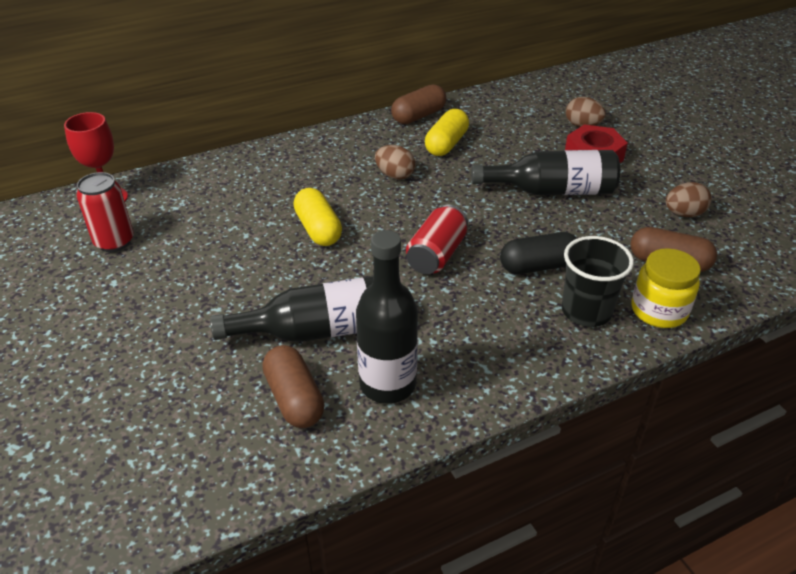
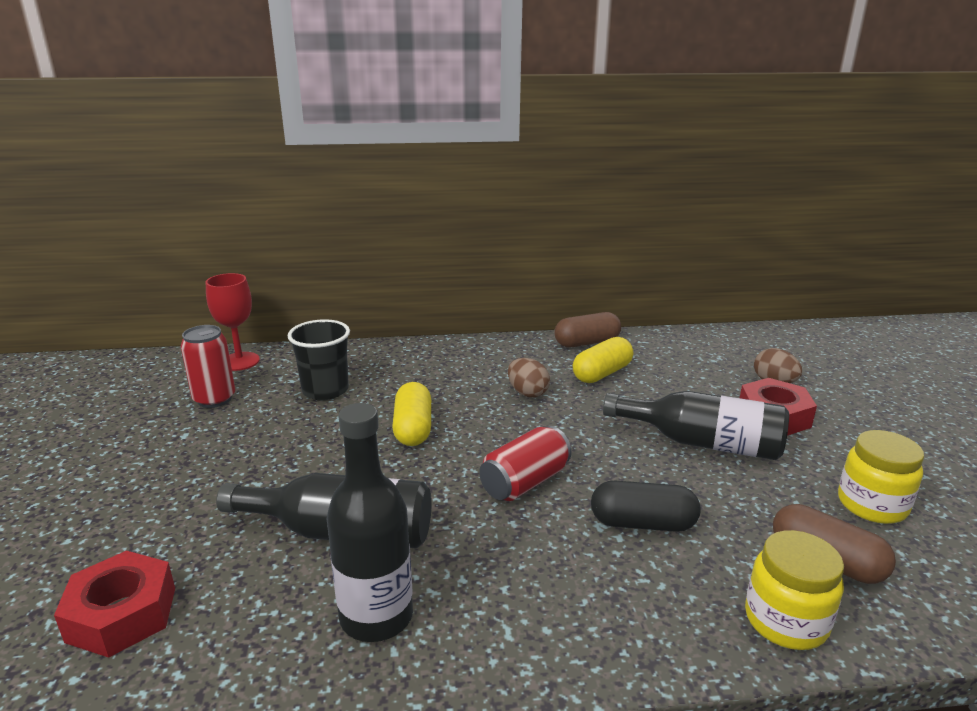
camera: 20 degrees right, 15 degrees down
brown capsule [262,345,324,428] -> none
black cup [561,236,634,327] -> black cup moved to [288,319,350,400]
brown egg [666,182,712,217] -> yellow jar [838,430,924,524]
none -> red nut [54,551,175,658]

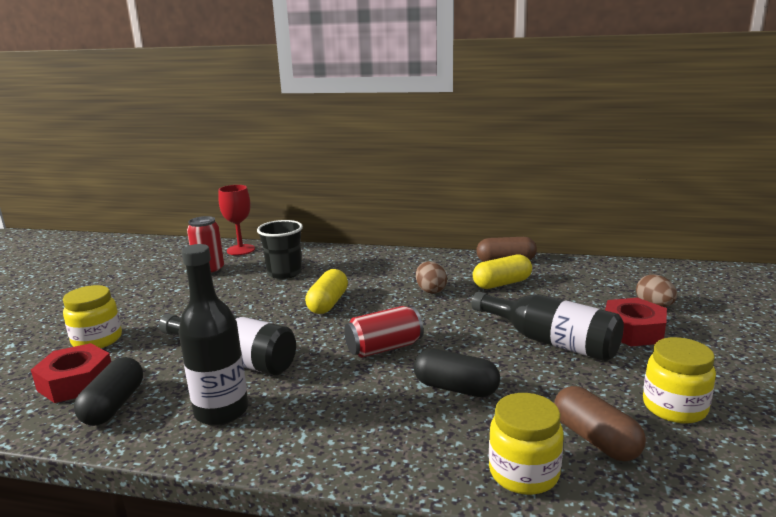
camera: 20 degrees right, 5 degrees down
none -> yellow jar [63,285,122,348]
none -> black capsule [74,357,143,426]

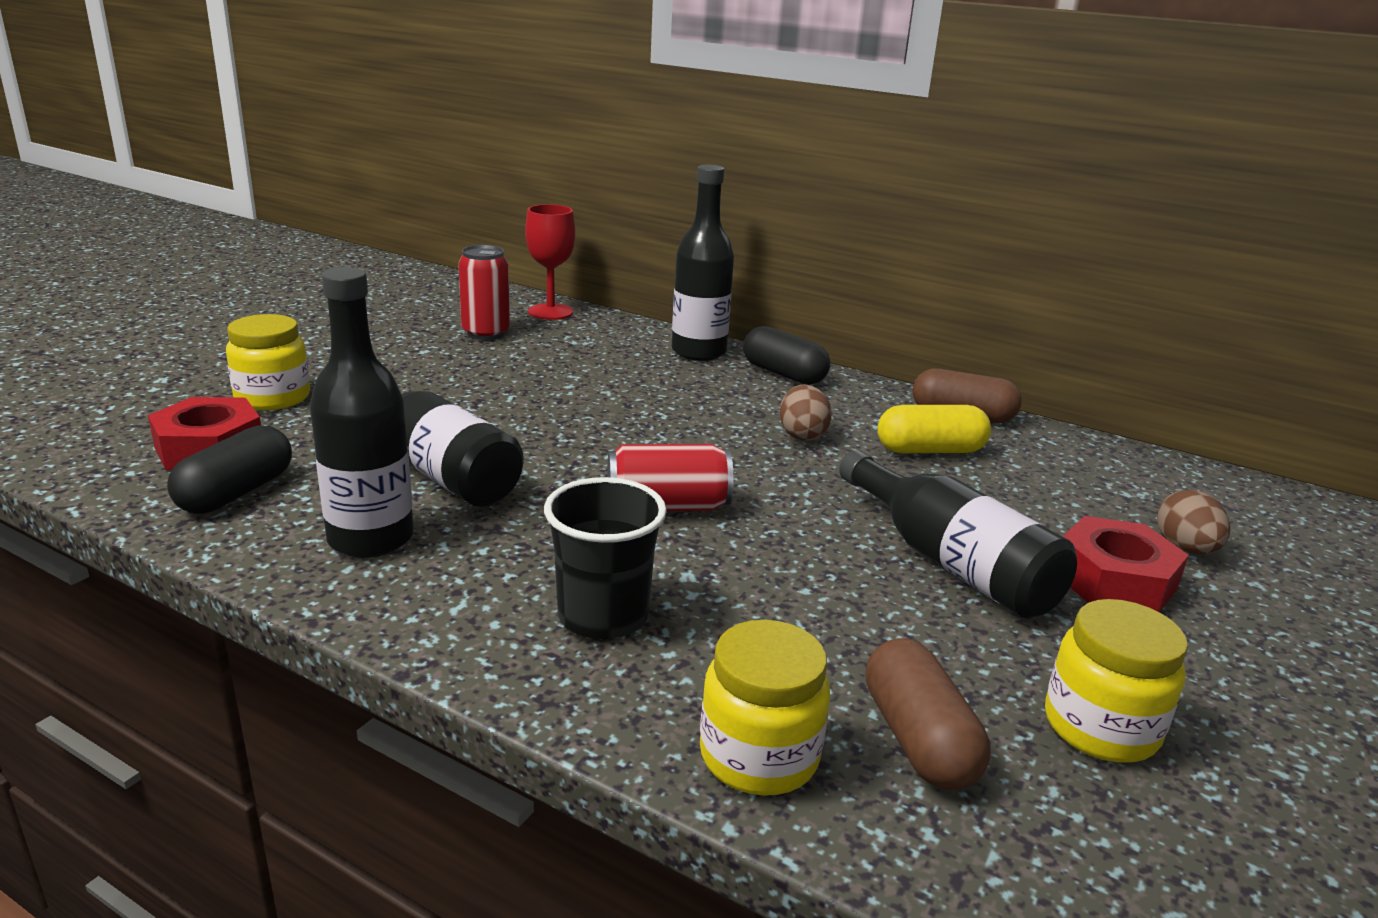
camera: 15 degrees right, 5 degrees up
black cup [257,220,303,279] -> black cup moved to [544,477,667,639]
yellow capsule [305,269,348,314] -> none
black capsule [414,349,500,397] -> black capsule moved to [743,326,830,385]
none -> black bottle [672,165,734,361]

